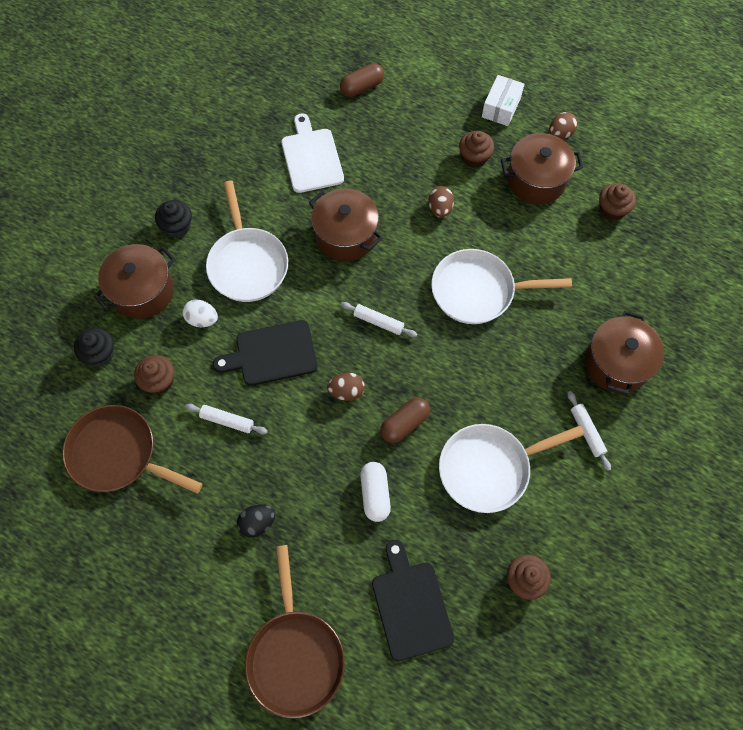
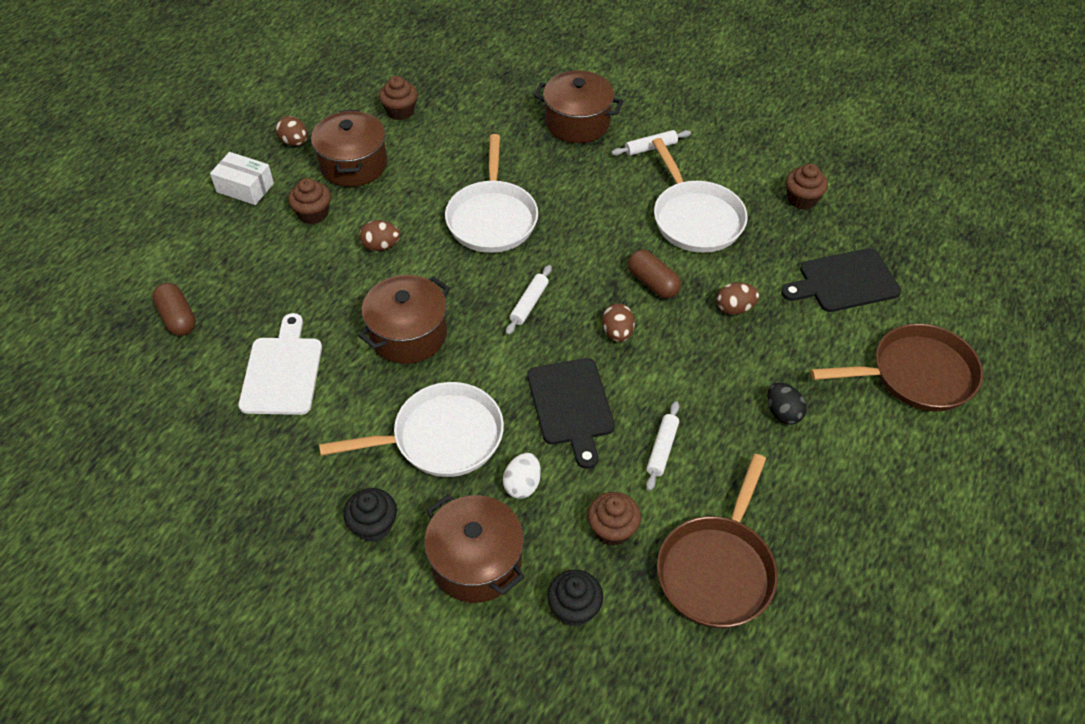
camera: 90 degrees left, 15 degrees down
white cutting board [281,113,344,193] -> white cutting board turned 105 degrees clockwise [239,313,322,415]
white capsule [360,462,391,522] -> brown egg [716,282,759,315]

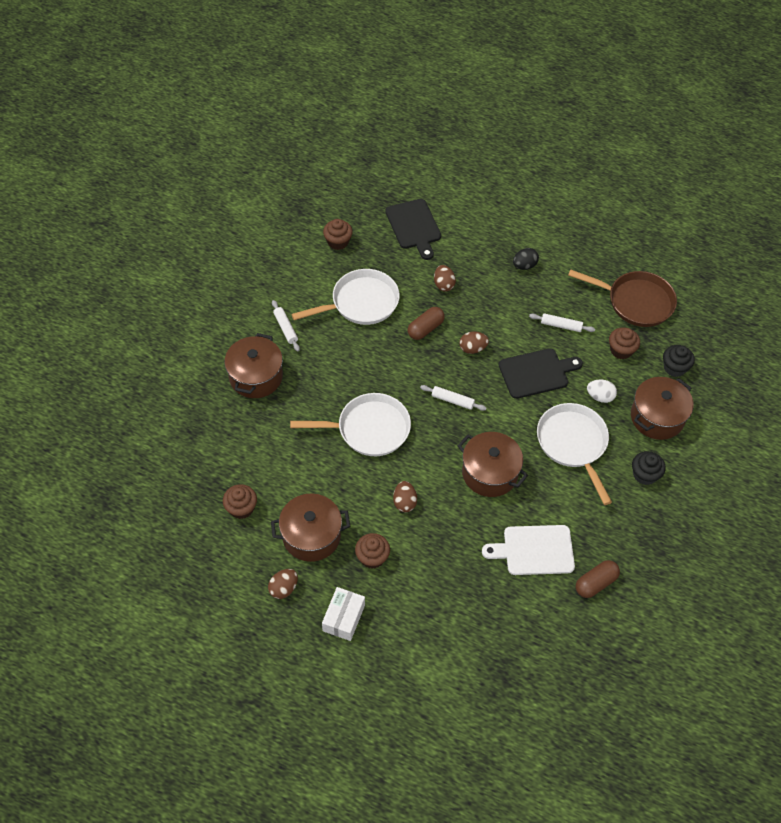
camera: 95 degrees left, 5 degrees up
brown capsule [152,283,196,336] -> brown capsule moved to [576,560,620,598]
brown pan [811,323,983,411] -> none

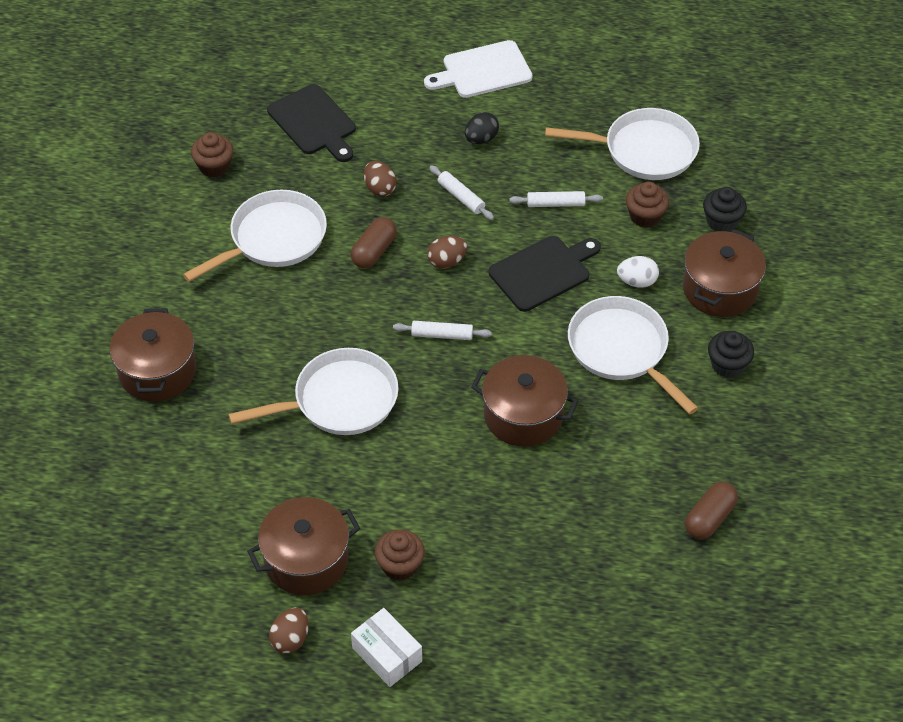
camera: 15 degrees left, 5 degrees down
brown cupcake [223,484,257,519] -> none
white rolling pin [272,300,300,351] -> white rolling pin moved to [429,165,494,220]
white box [322,587,365,641] -> white box turned 45 degrees counterclockwise [351,608,422,687]
brown egg [393,481,417,512] -> none
white cutting board [482,525,575,575] -> white cutting board moved to [424,40,533,98]
brown pan [568,269,677,327] -> white pan [545,108,700,180]

